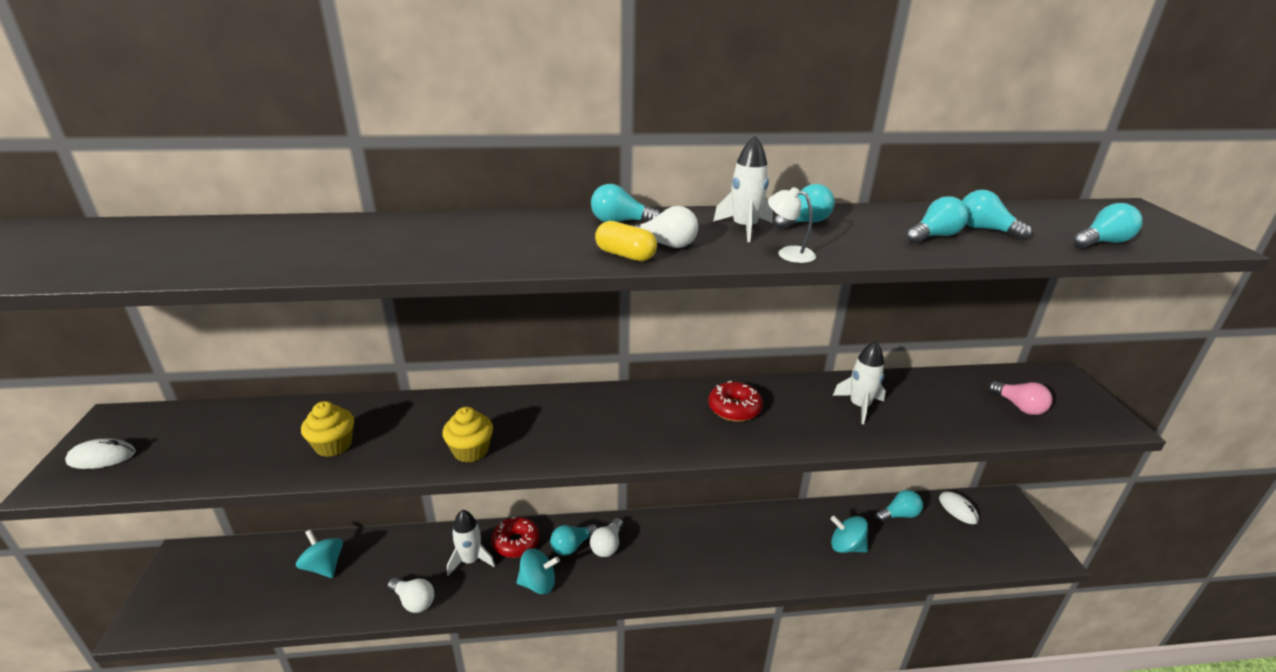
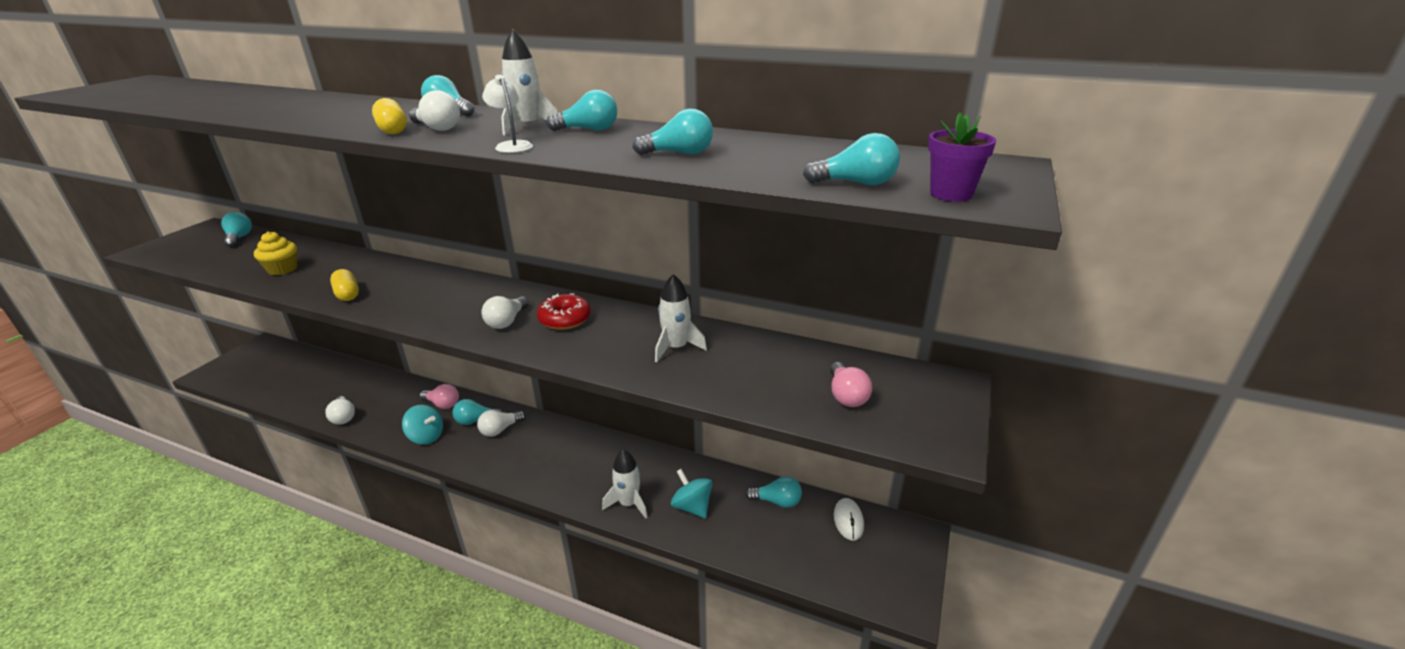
camera: 30 degrees right, 0 degrees up
white mouse [65,438,136,469] -> none
turquoise spinning top [296,529,343,578] -> none
yellow cupcake [442,407,493,463] -> yellow capsule [330,269,359,301]
white rocket [447,510,495,576] -> white rocket moved to [602,450,647,518]
red donut [491,517,539,558] -> pink light bulb [419,384,459,409]
turquoise light bulb [962,190,1032,240] -> turquoise light bulb moved to [221,212,252,247]
none -> white light bulb [481,296,529,329]
none -> purple flower pot [928,112,996,202]

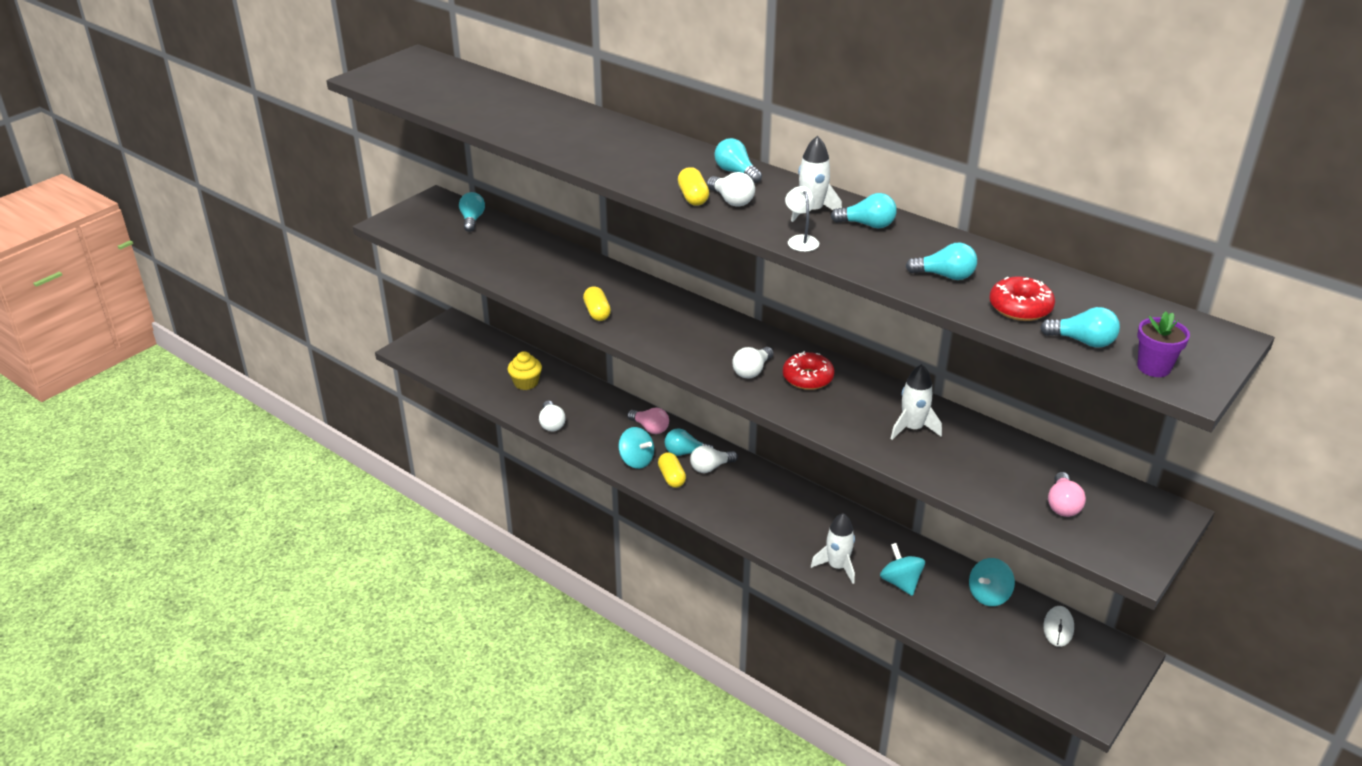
camera: 15 degrees right, 5 degrees up
yellow cupcake [254,231,297,275] -> yellow cupcake moved to [508,351,542,390]
turquoise light bulb [745,476,802,508] -> turquoise spinning top [969,558,1015,606]
none -> yellow capsule [658,452,686,488]
none -> red donut [989,276,1055,321]

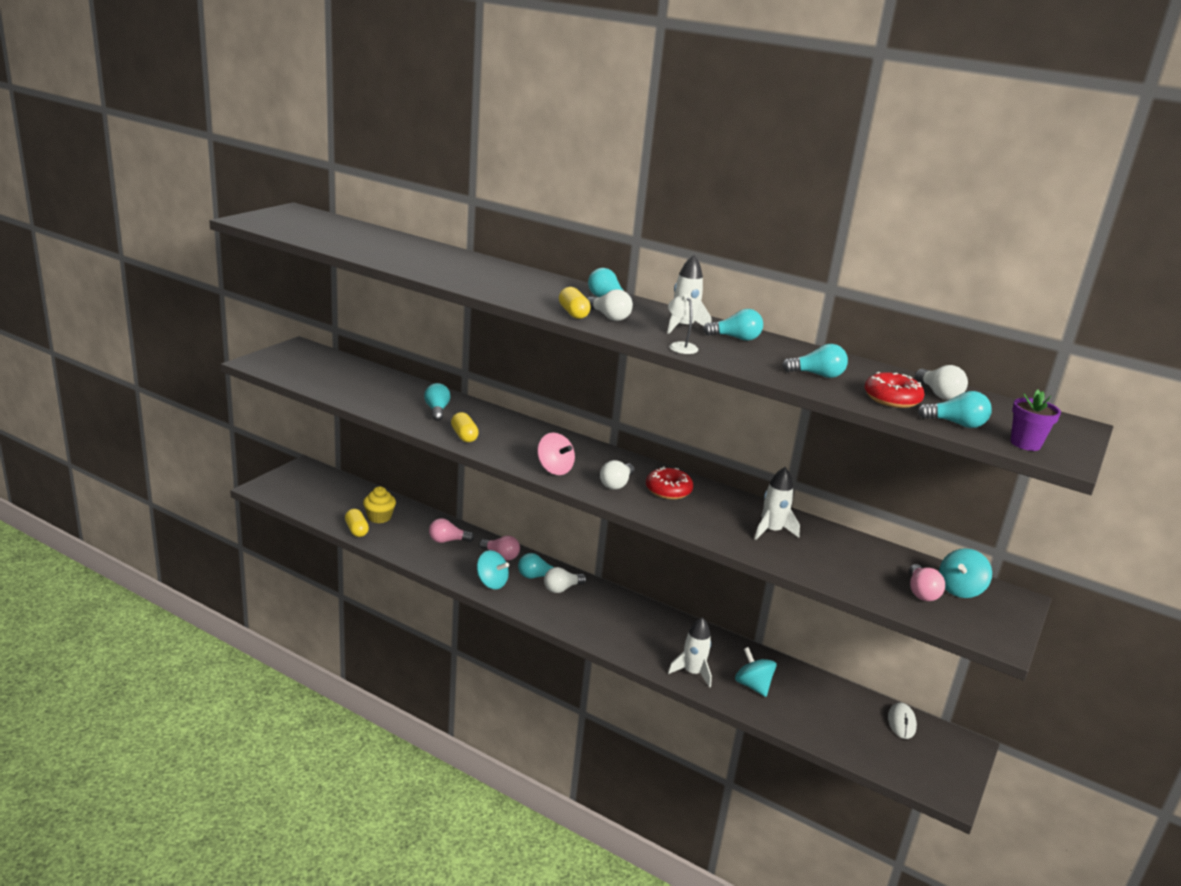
camera: 10 degrees left, 10 degrees down
turquoise light bulb [459,192,485,232] -> turquoise light bulb moved to [424,383,450,421]
white light bulb [539,401,566,431] -> white light bulb moved to [915,365,968,400]
yellow capsule [658,452,686,488] -> yellow capsule moved to [345,509,369,537]
turquoise spinning top [969,558,1015,606] -> turquoise spinning top moved to [939,548,992,598]
none -> pink light bulb [429,518,474,543]
none -> pink spinning top [537,433,575,475]

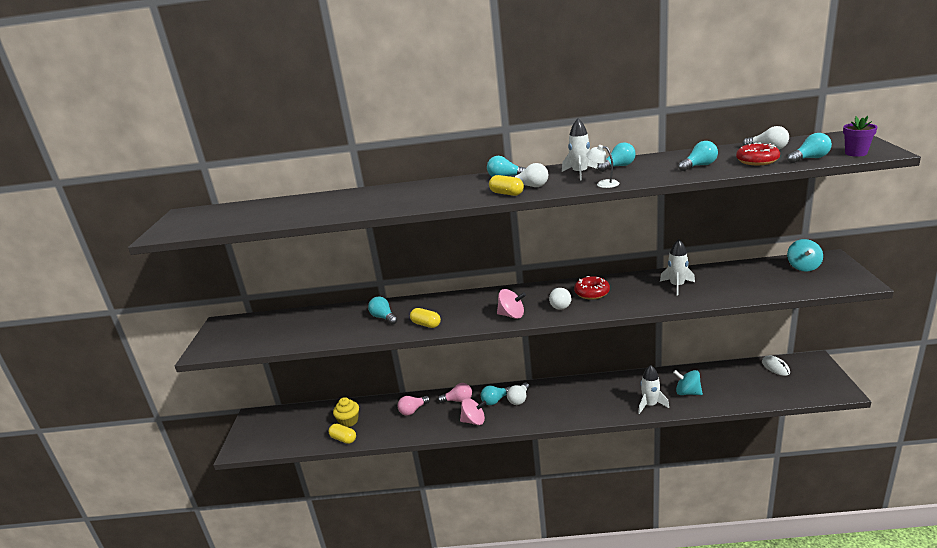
camera: 25 degrees left, 0 degrees up
turquoise spinning top [477,550,509,589] -> pink spinning top [460,398,487,425]
pink light bulb [909,564,945,601] -> none

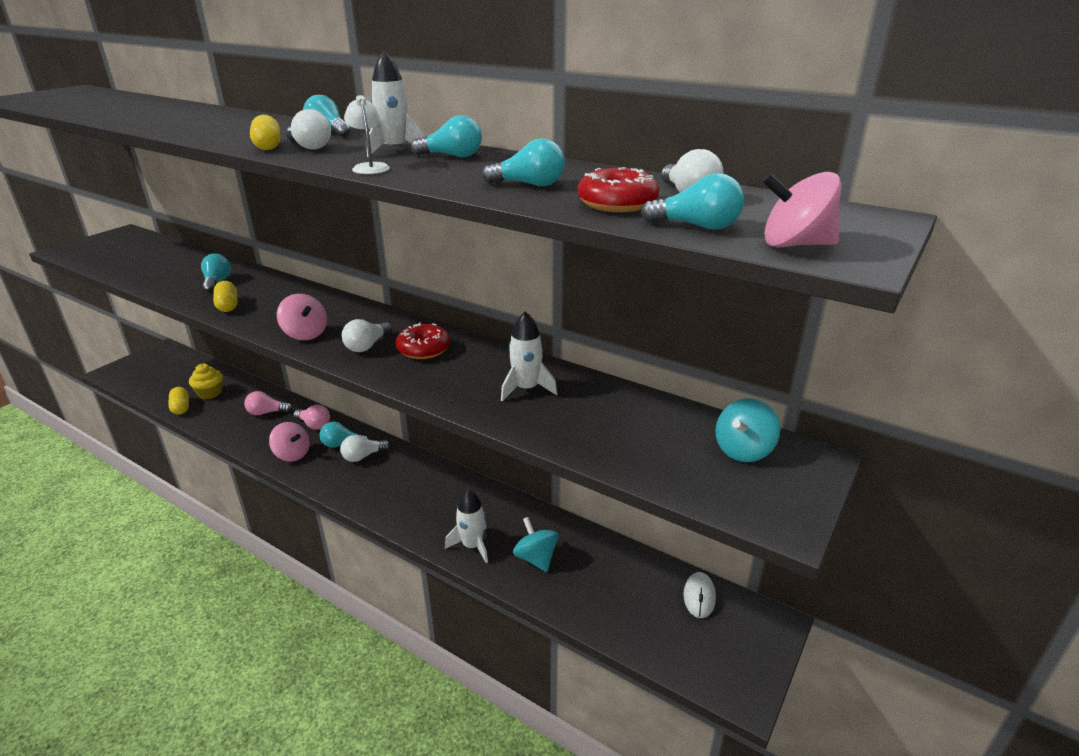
camera: 30 degrees right, 5 degrees up
purple flower pot [843,116,877,157] -> pink spinning top [762,172,842,248]

